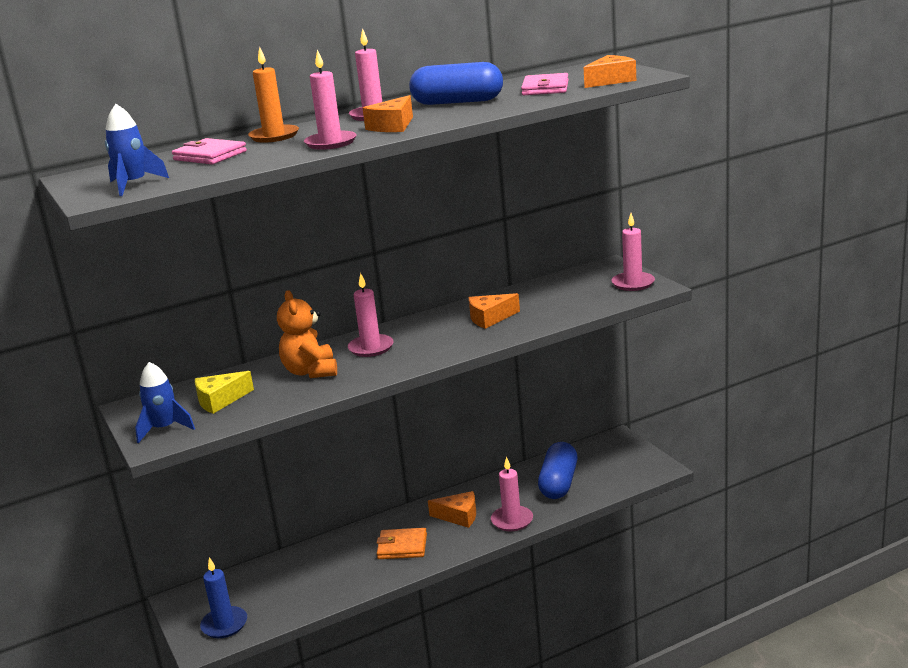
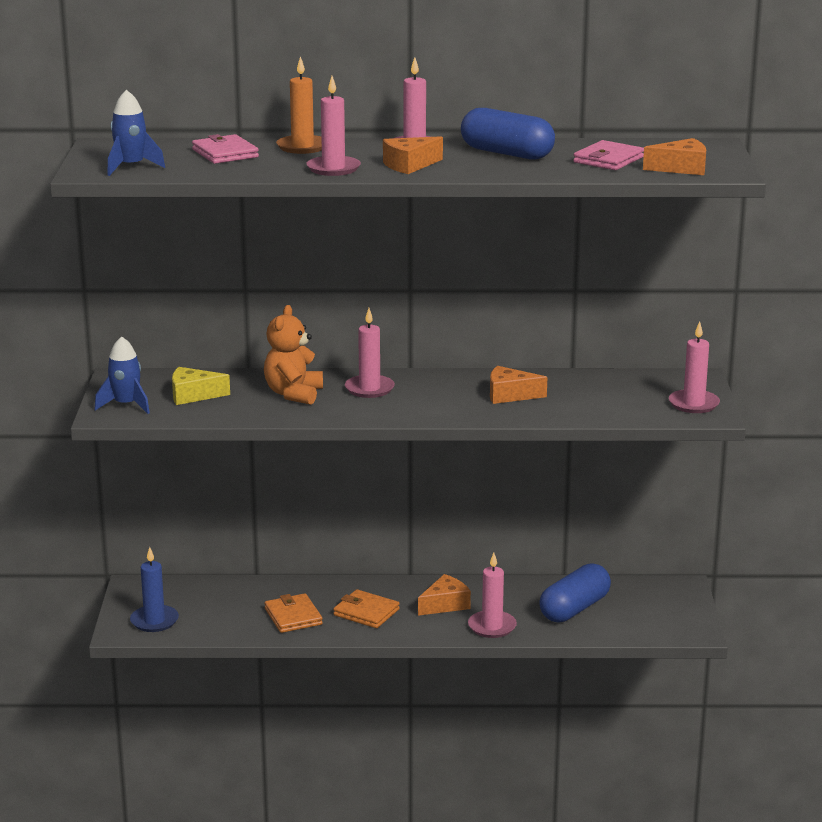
camera: 25 degrees right, 0 degrees up
orange cheese [428,491,476,528] -> orange cheese turned 75 degrees counterclockwise [418,574,471,616]
none -> orange wallet [265,593,323,633]

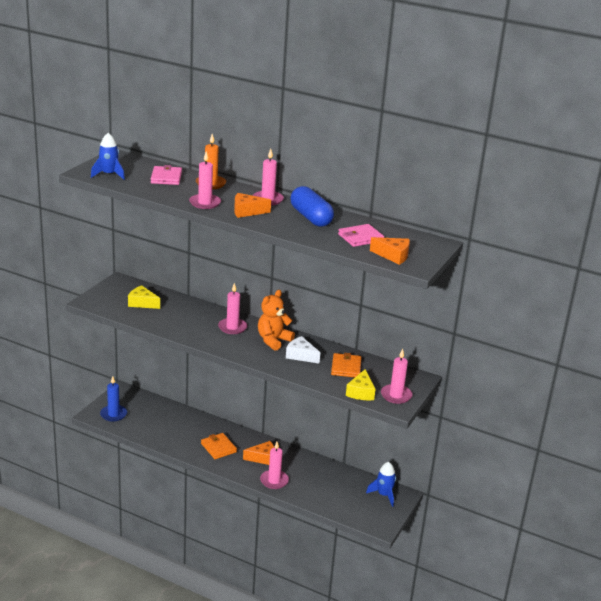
camera: 25 degrees right, 5 degrees up
blue rocket [95,336,150,414] -> blue rocket moved to [366,462,396,507]
orange teddy bear [264,305,323,405] -> orange teddy bear moved to [258,290,295,351]
orange wallet [265,593,323,633] -> orange wallet moved to [331,353,362,378]
orange cheese [490,366,547,404] -> white cheese [286,336,320,364]
blue capsule [539,563,611,622] -> none
none -> yellow cheese [346,369,376,400]

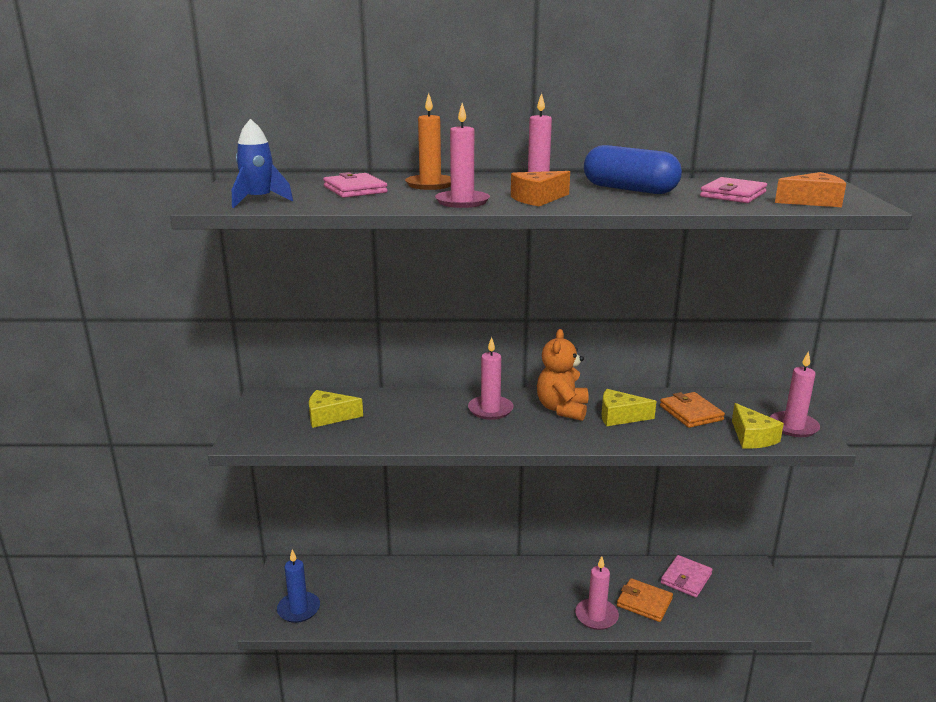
camera: 25 degrees left, 5 degrees down
orange wallet [201,433,237,459] -> orange wallet moved to [617,578,673,622]
orange cheese [243,441,274,465] -> none
white cheese [286,336,320,364] -> yellow cheese [602,389,656,426]
blue rocket [366,462,396,507] -> none
none -> pink wallet [661,555,713,598]

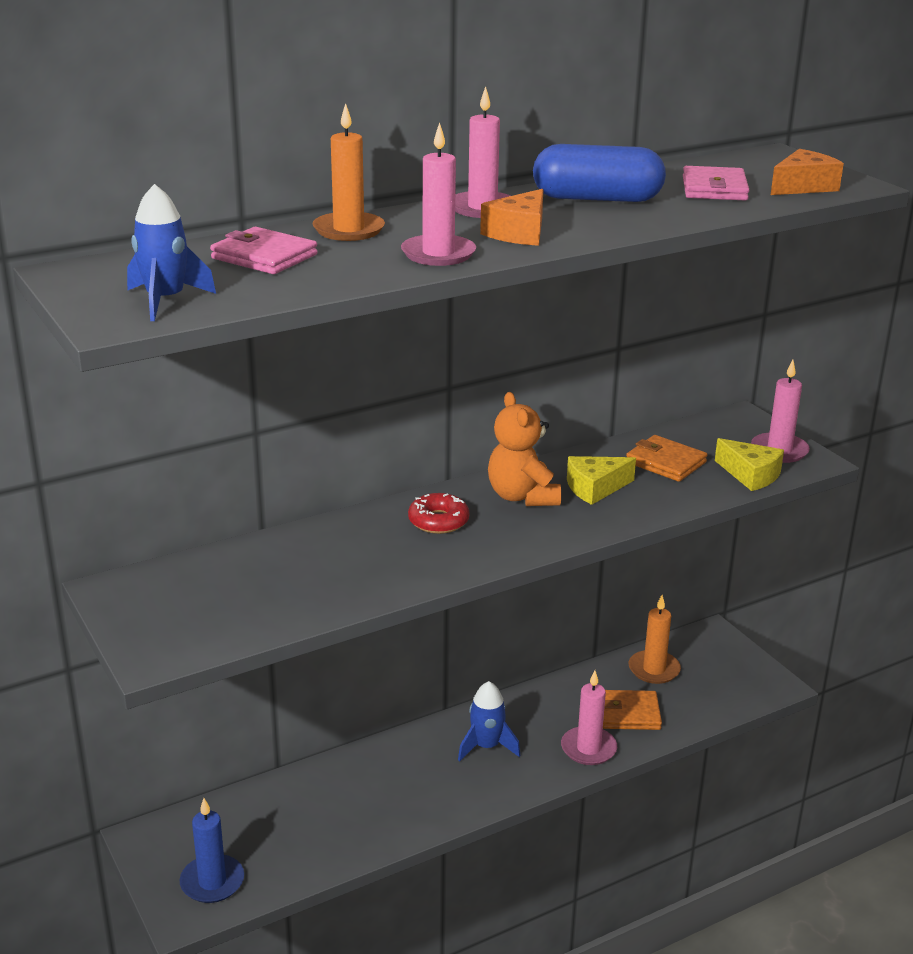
camera: 30 degrees left, 5 degrees up
yellow cheese [309,390,363,428] -> none
pink candle [468,337,514,420] -> red donut [408,493,470,534]
pink wallet [661,555,713,598] -> orange candle [628,595,681,684]
none -> blue rocket [458,681,520,761]

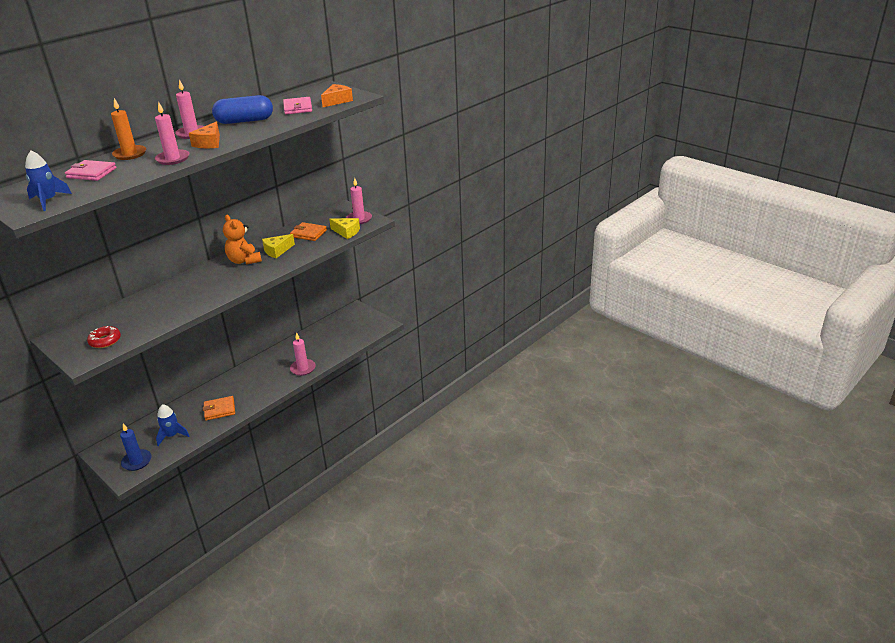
camera: 15 degrees left, 5 degrees up
red donut [408,493,470,534] -> red donut moved to [87,326,121,348]
blue rocket [458,681,520,761] -> blue rocket moved to [156,404,189,446]
orange wallet [603,690,662,730] -> orange wallet moved to [203,396,235,421]
orange candle [628,595,681,684] -> none

